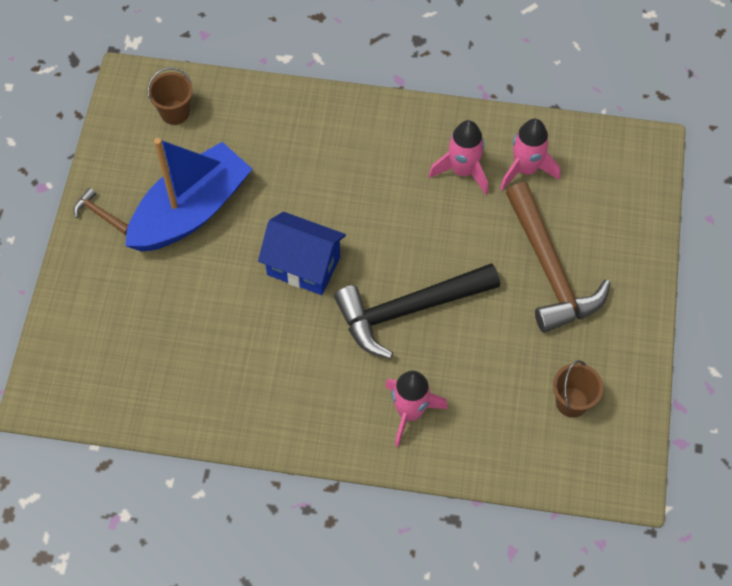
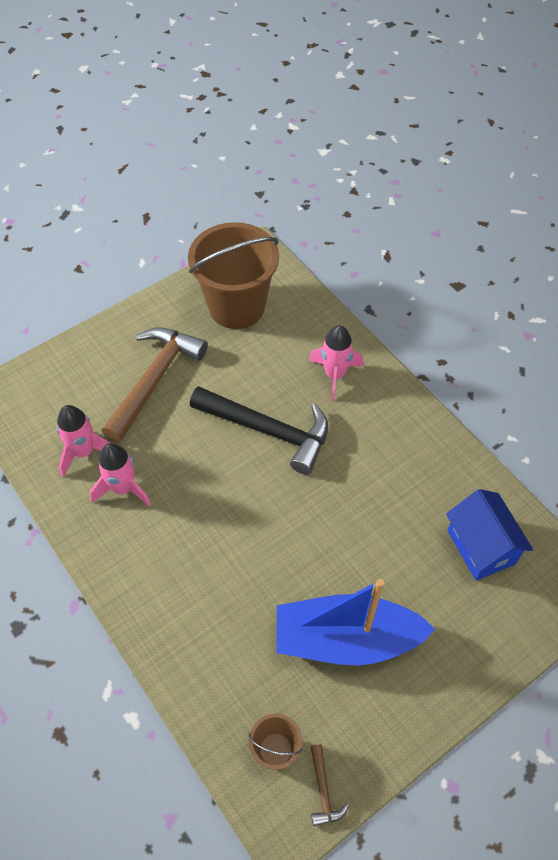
camera: 135 degrees left, 5 degrees down
brown hammer [74,188,128,235] -> brown hammer moved to [311,744,349,826]
blue house [258,212,346,295] -> blue house moved to [446,489,533,581]
brown bucket [553,360,603,418] -> brown bucket [188,222,279,329], size x2.23

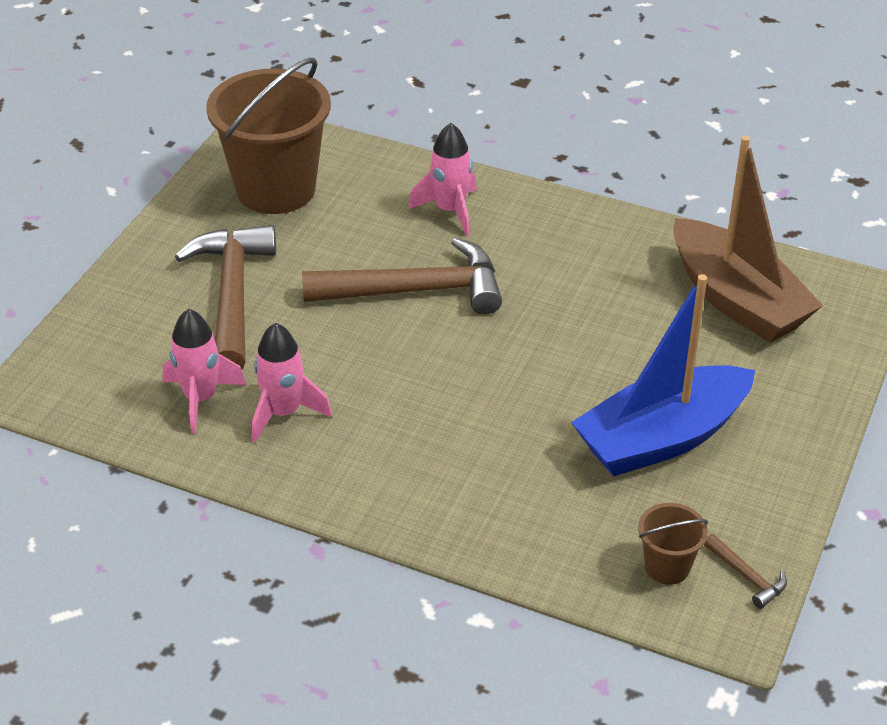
camera: 30 degrees left, 15 degrees down
black hammer [190,386,328,475] -> brown hammer [302,237,502,315]
blue house [446,489,533,581] -> brown boat [673,136,823,343]

